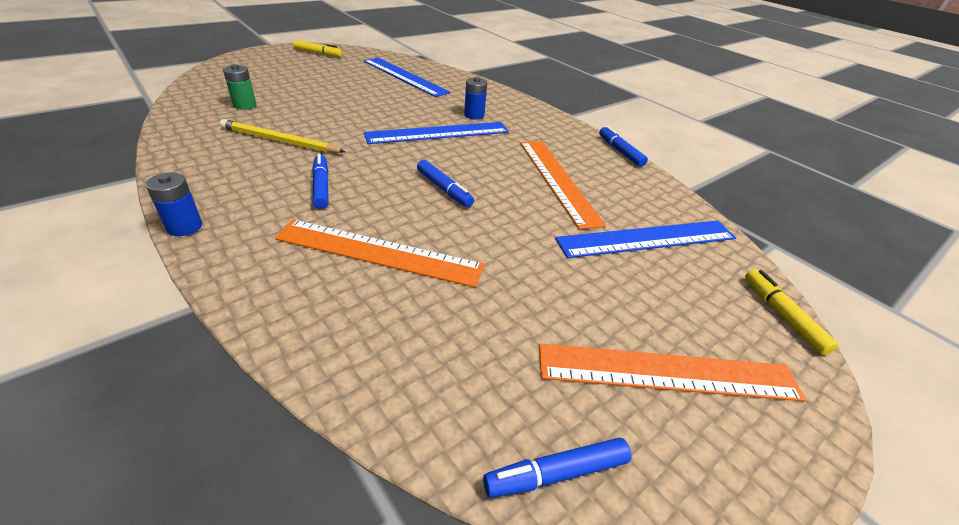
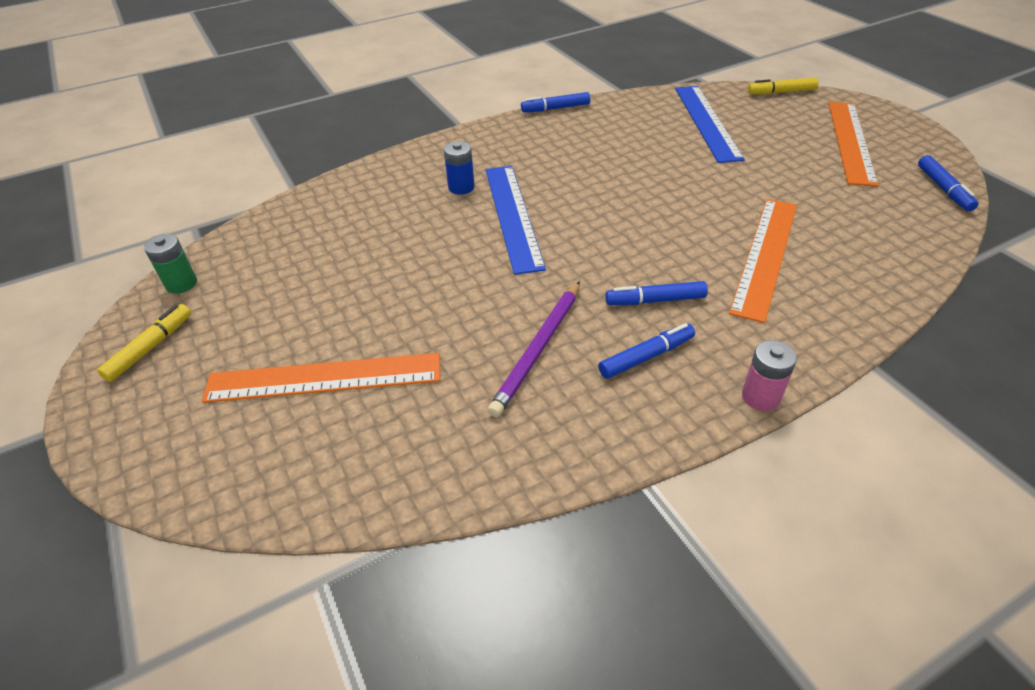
camera: 75 degrees left, 5 degrees up
blue battery [146,173,202,236] -> pink battery [742,340,797,411]
yellow pencil [220,119,345,153] -> purple pencil [488,281,580,417]
green battery [223,64,256,110] -> green battery moved to [144,234,197,294]
blue ruler [364,58,450,97] -> none
blue marker [417,160,474,207] -> blue marker moved to [598,323,695,379]
orange ruler [520,141,606,230] -> orange ruler moved to [202,353,440,403]

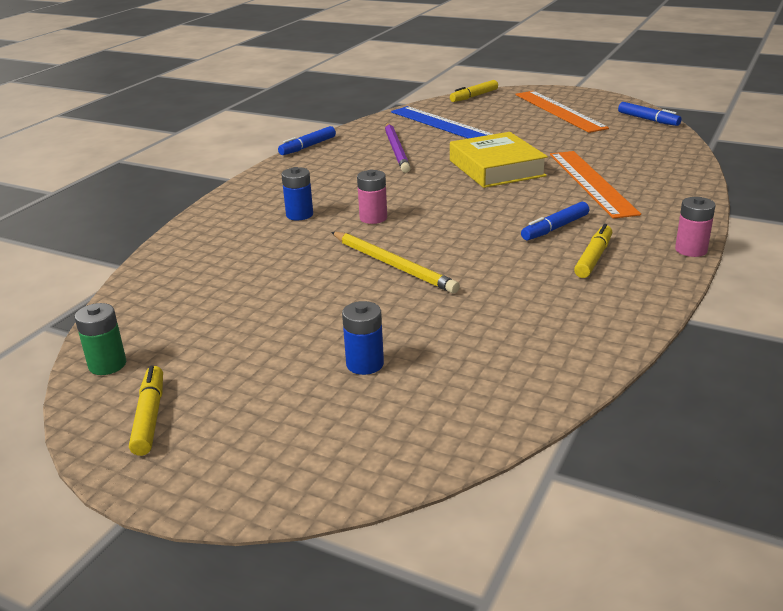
camera: 35 degrees left, 15 degrees down
orange ruler [202,353,440,403] -> blue battery [342,301,384,375]
blue ruler [486,166,546,275] -> pink battery [357,170,387,224]
purple pencil [488,281,580,417] -> purple pencil moved to [385,123,411,173]
blue marker [598,323,695,379] -> yellow marker [574,224,613,278]
none -> yellow pencil [331,232,460,293]
none -> yellow book [450,132,548,188]

